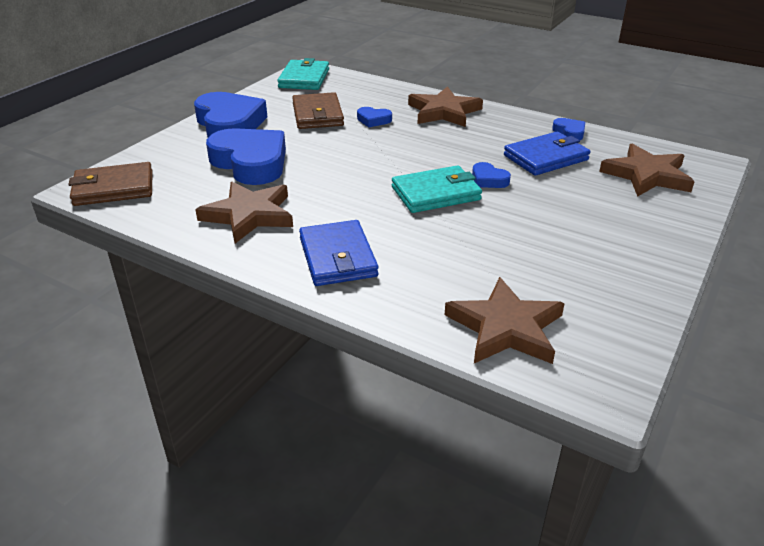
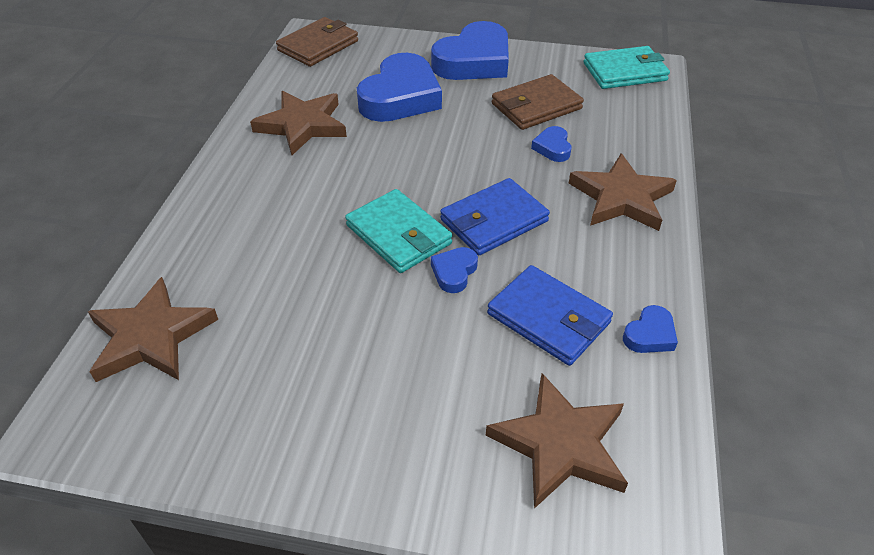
camera: 70 degrees right, 10 degrees up
brown wallet [68,162,153,206] -> brown wallet turned 75 degrees clockwise [276,17,358,67]
blue wallet [299,220,379,286] -> blue wallet moved to [440,178,550,255]

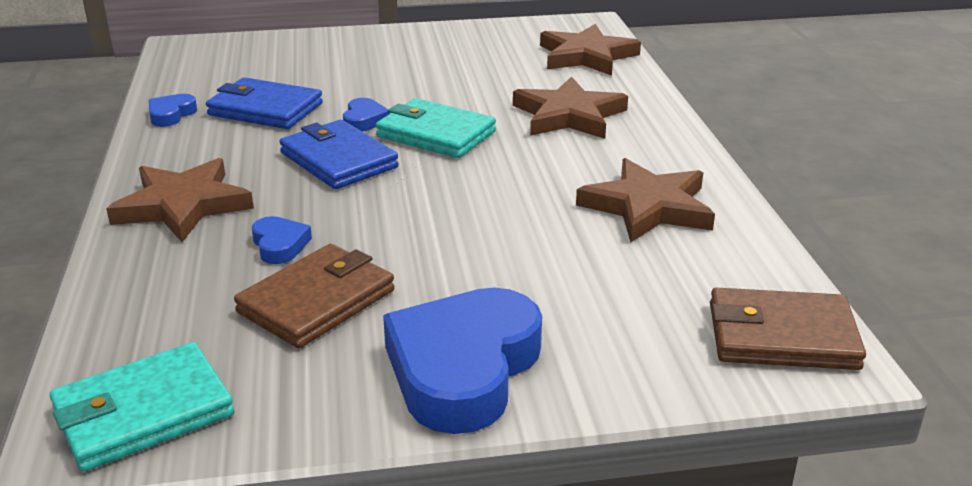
camera: 160 degrees right, 15 degrees down
brown wallet [276,17,358,67] -> brown wallet turned 75 degrees clockwise [710,288,866,370]
blue heart [357,53,442,122] -> none
blue wallet [440,178,550,255] -> blue wallet turned 75 degrees counterclockwise [279,120,399,189]
brown star [486,373,628,509] -> brown star moved to [513,76,628,139]

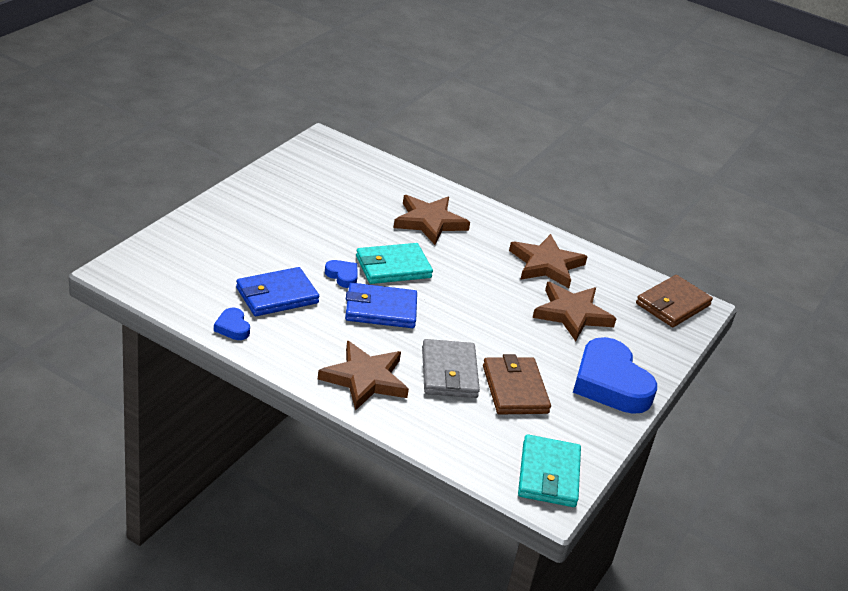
camera: 55 degrees left, 5 degrees up
blue heart [252,216,312,264] -> grey wallet [422,339,480,398]
brown star [540,24,641,76] -> brown star moved to [533,282,616,341]

